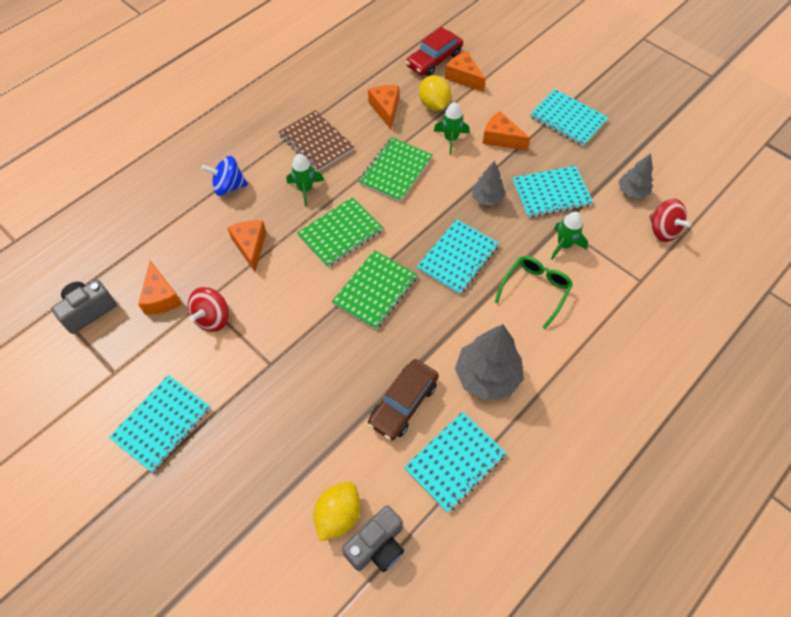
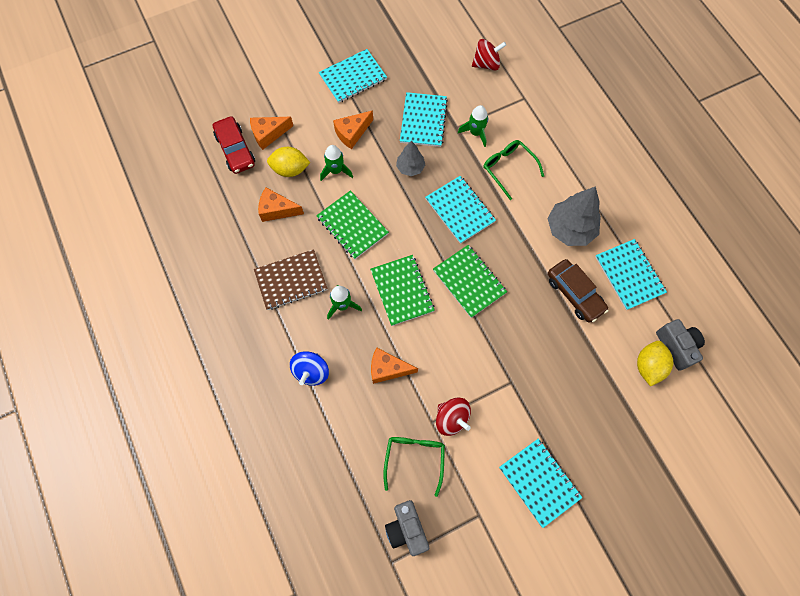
camera: 70 degrees left, 10 degrees up
orange cheese [138,260,182,315] -> green glasses [383,437,445,497]
yellow lemon [314,482,361,541] -> yellow lemon turned 60 degrees clockwise [637,341,673,386]
grey tree [619,154,653,199] -> none

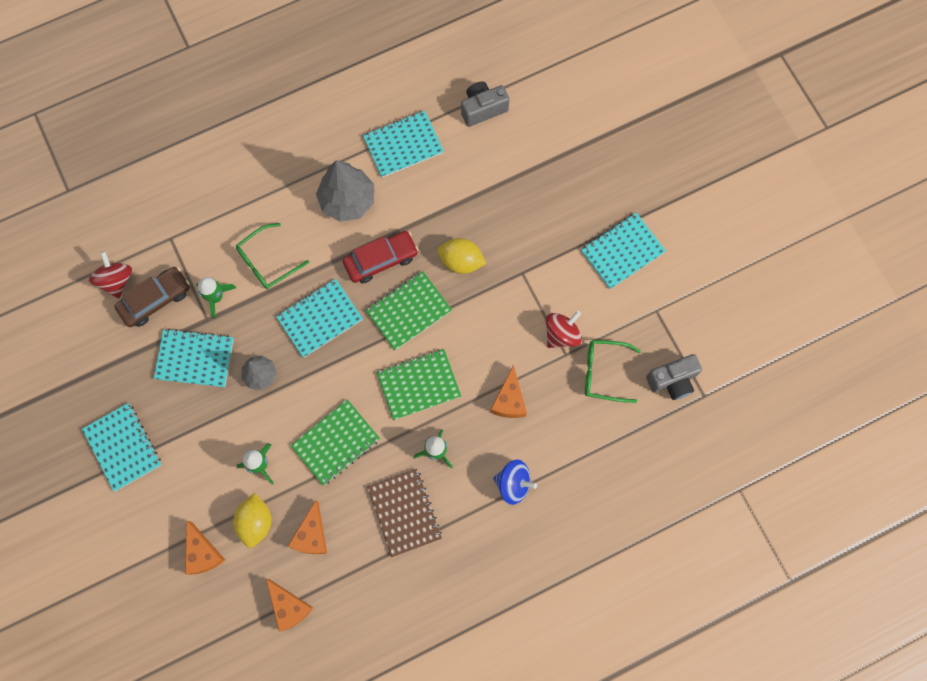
camera: 90 degrees left, 5 degrees up
red car [213,116,255,174] -> red car moved to [343,231,419,283]
orange cheese [333,110,373,149] -> orange cheese moved to [266,579,313,632]
brown car [548,259,608,323] -> brown car moved to [114,267,190,327]
yellow lemon [637,341,673,386] -> yellow lemon moved to [438,238,486,274]

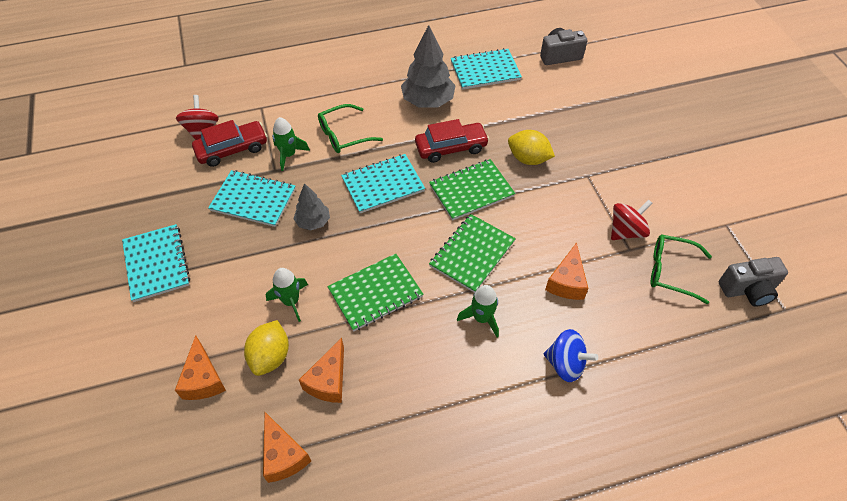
camera: 10 degrees right, 20 degrees down
brown car [114,267,190,327] -> red car [192,120,267,167]
brown notebook [367,469,442,557] -> none
green notebook [377,349,461,420] -> green notebook turned 45 degrees counterclockwise [429,214,516,293]
turquoise notebook [581,213,666,289] -> none

